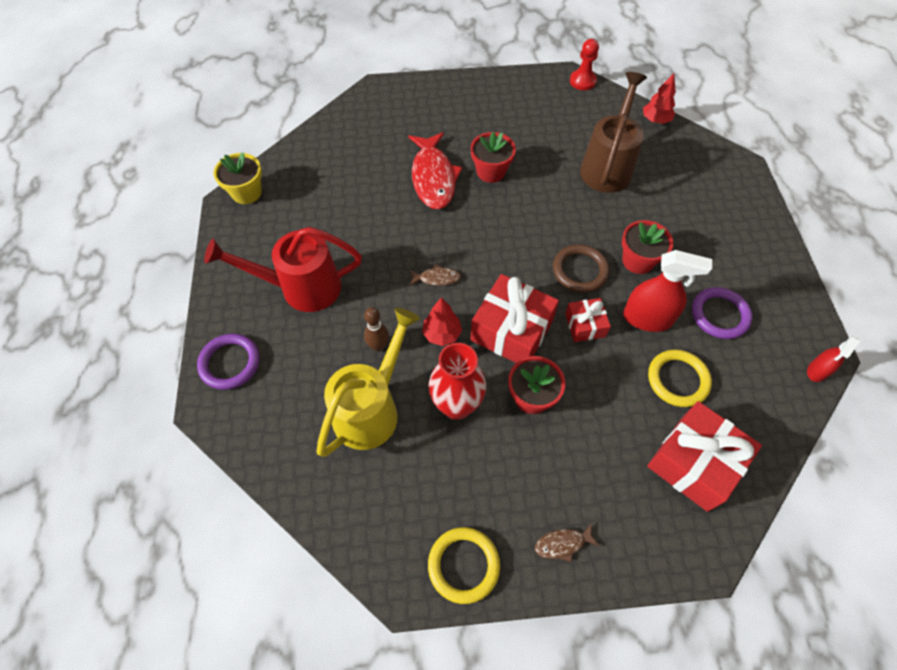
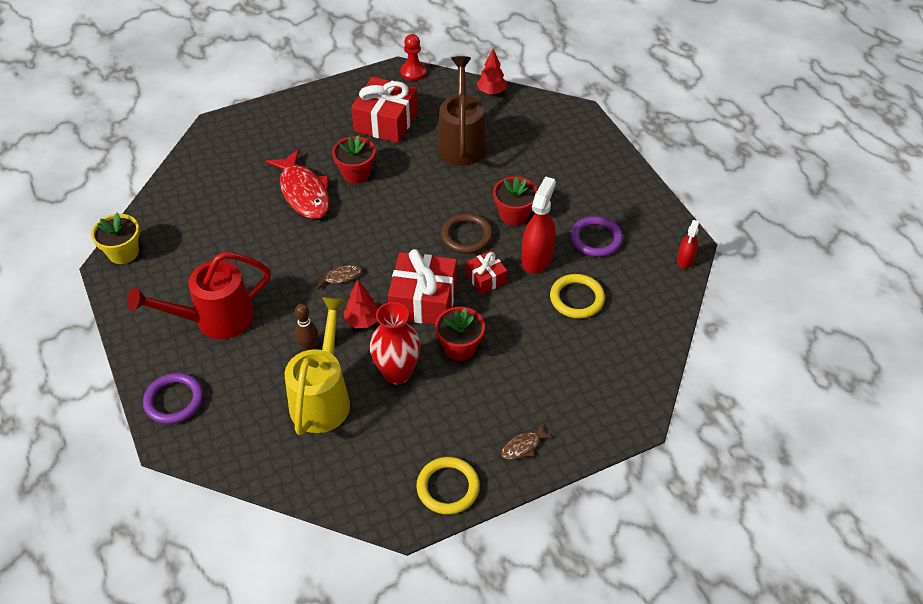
camera: 20 degrees left, 10 degrees down
red spray bottle [623,250,712,332] -> red spray bottle turned 60 degrees counterclockwise [521,176,556,273]
red gift [647,401,762,512] -> red gift moved to [351,77,418,143]

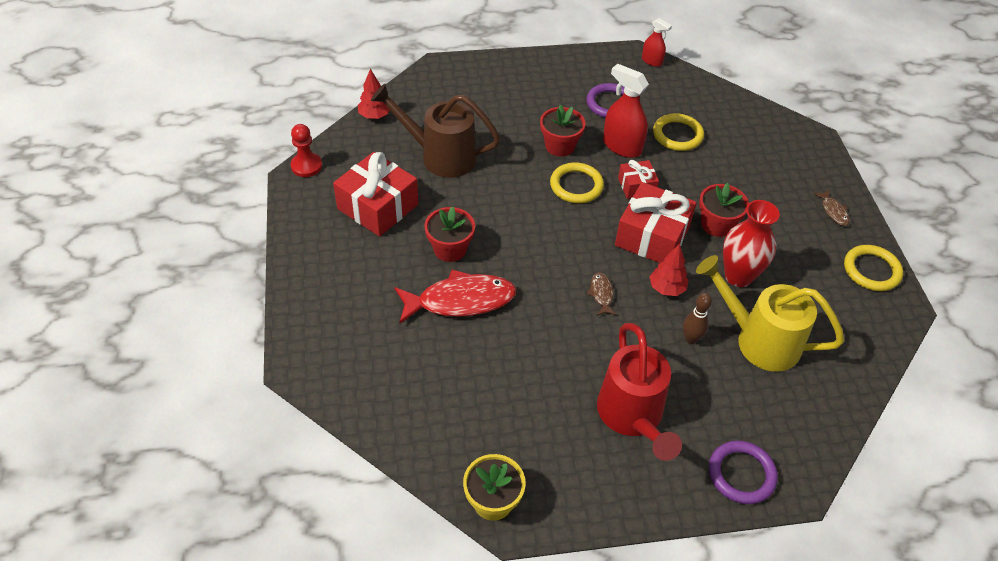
camera: 75 degrees left, 0 degrees up
brown ring [441,213,493,254] -> yellow ring [550,162,604,203]

